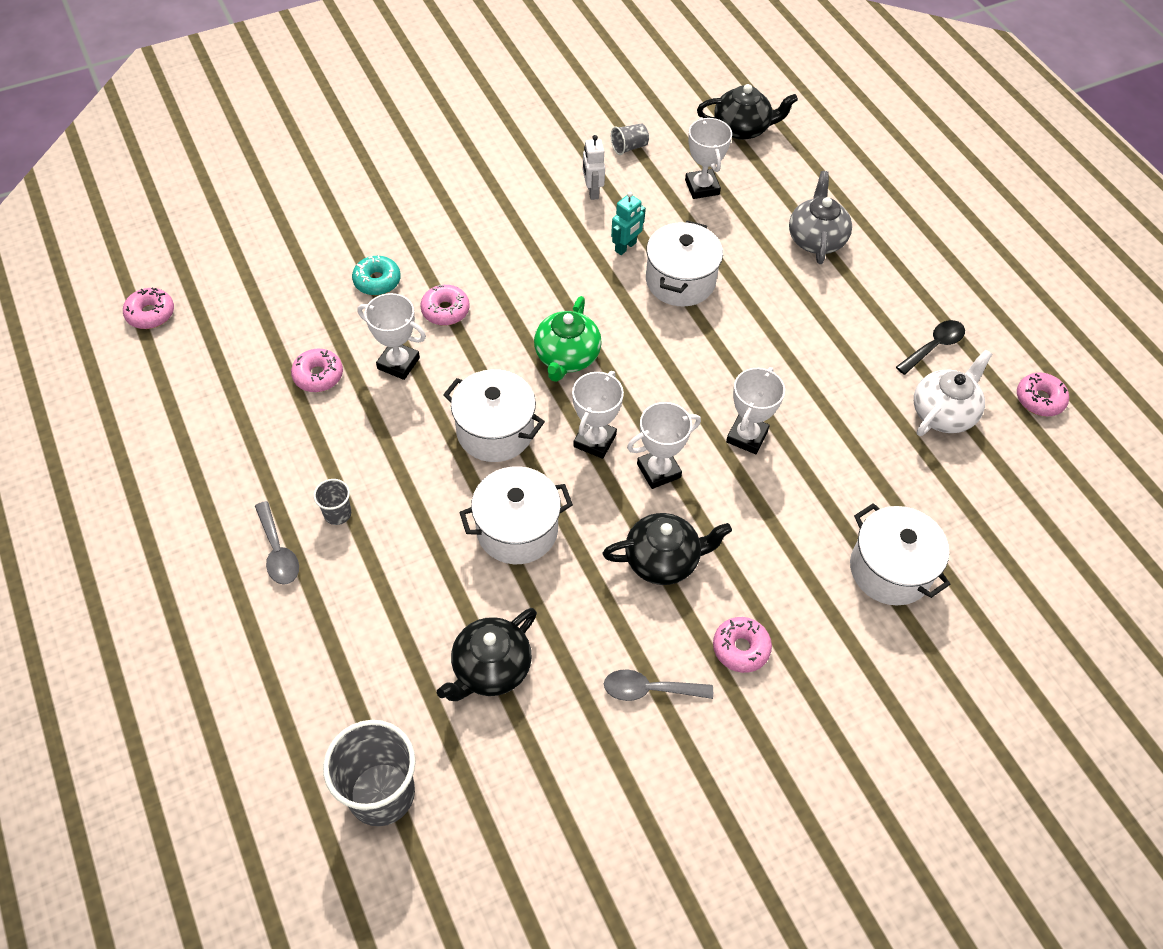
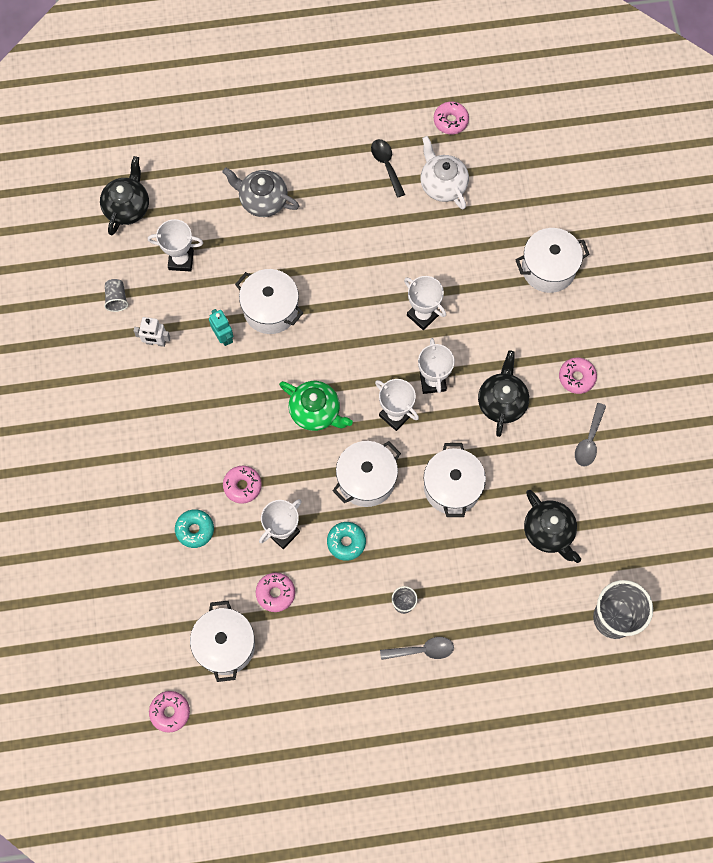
camera: 70 degrees left, 15 degrees up
none -> white pot [190,601,255,682]
none -> turquoise donut [327,522,366,561]

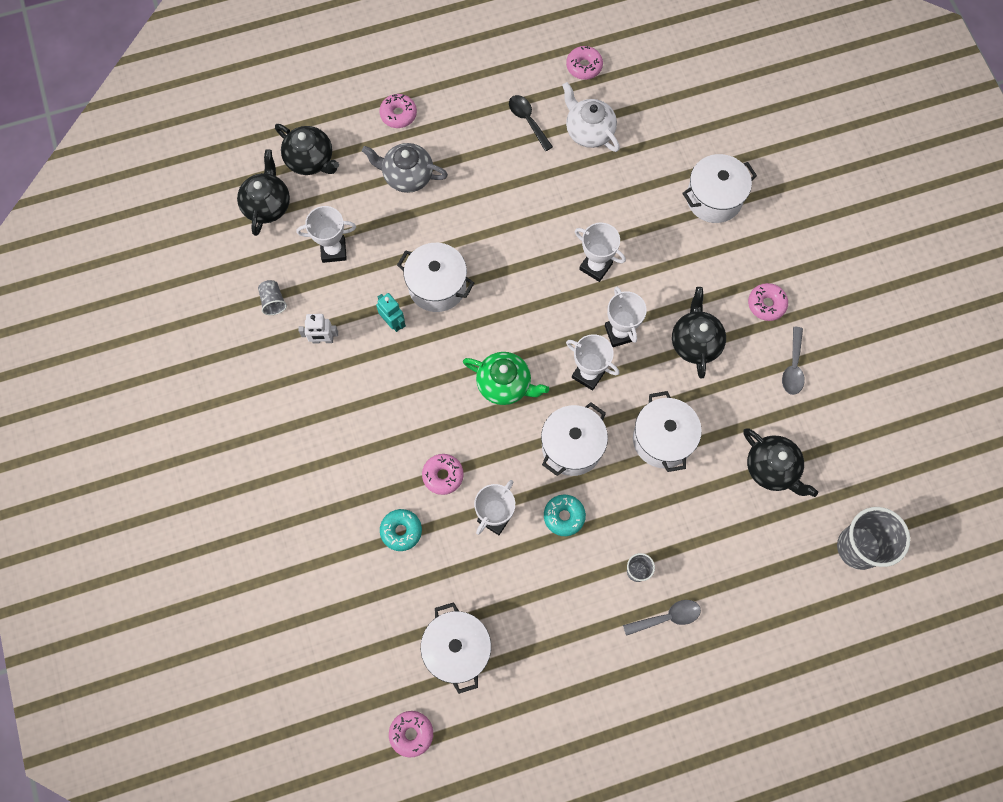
camera: 10 degrees left, 0 degrees up
pink donut [256,573,295,612] -> pink donut moved to [380,94,417,128]
none -> black teapot [275,124,339,175]

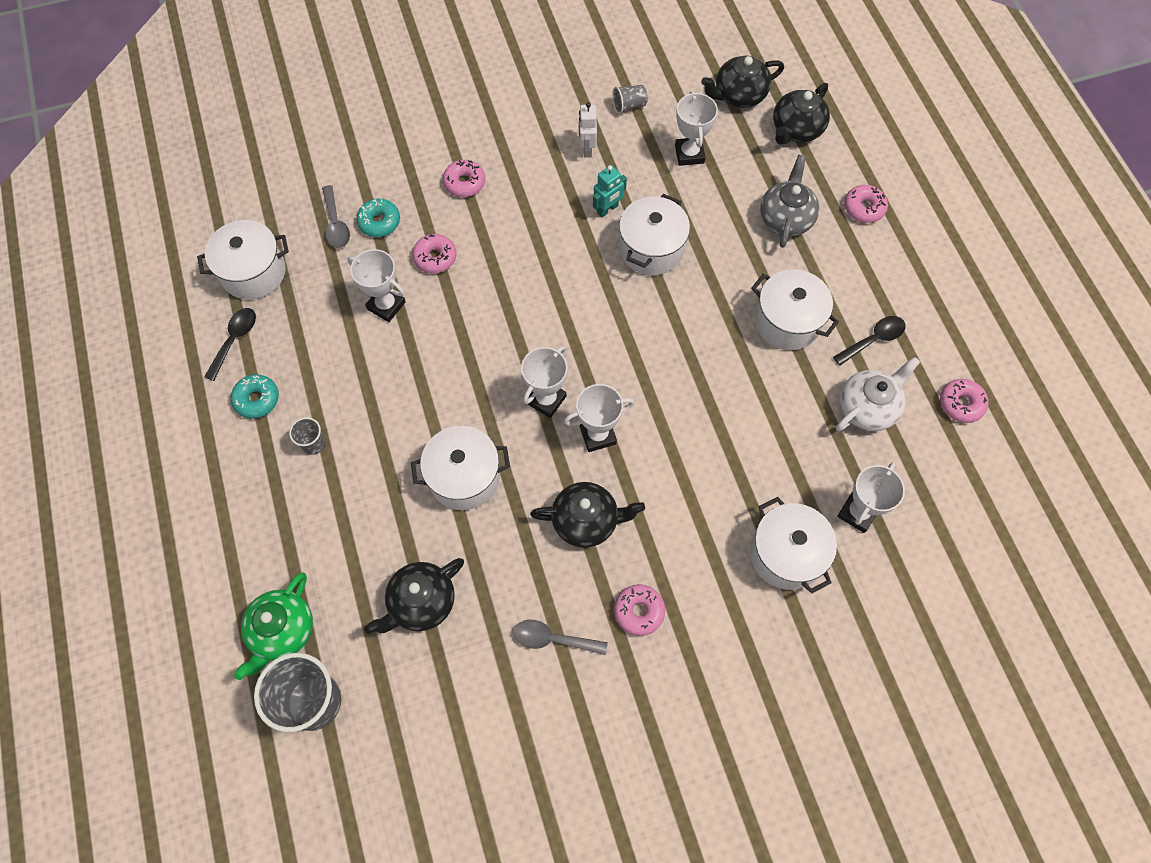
camera: 90 degrees right, 5 degrees down
black teapot [237,149,290,236] -> black teapot turned 150 degrees clockwise [701,56,784,108]
pink donut [389,711,433,757] -> pink donut moved to [443,160,485,197]
green teapot [463,352,549,405] -> green teapot moved to [234,573,313,680]
white pot [541,402,608,476] -> white pot moved to [751,269,839,350]
turquoise donut [544,494,586,536] -> turquoise donut moved to [231,375,279,419]
white trophy [575,223,626,282] -> white trophy moved to [837,462,905,533]
grey spoon [623,600,701,636] -> grey spoon moved to [322,185,350,248]
none -> black spoon [204,308,256,381]

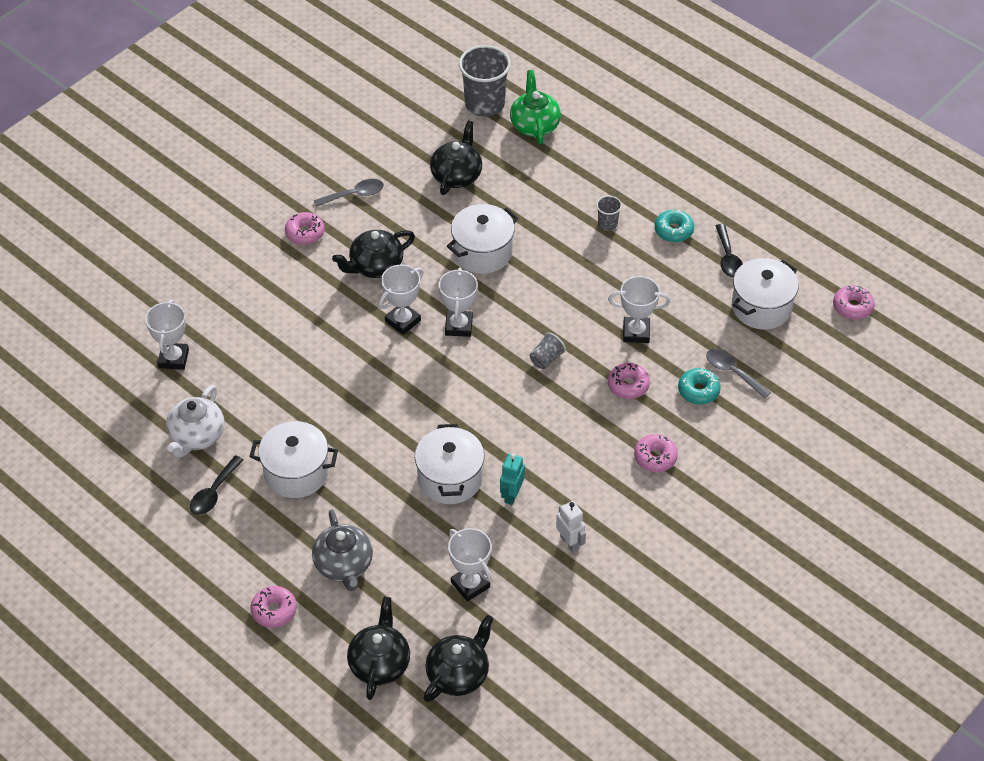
camera: 150 degrees right, 15 degrees down
grey cup [612,85,648,114] -> grey cup moved to [530,332,566,369]
white pot [750,497,837,594] -> none
pink donut [940,379,988,423] -> pink donut moved to [833,285,875,320]

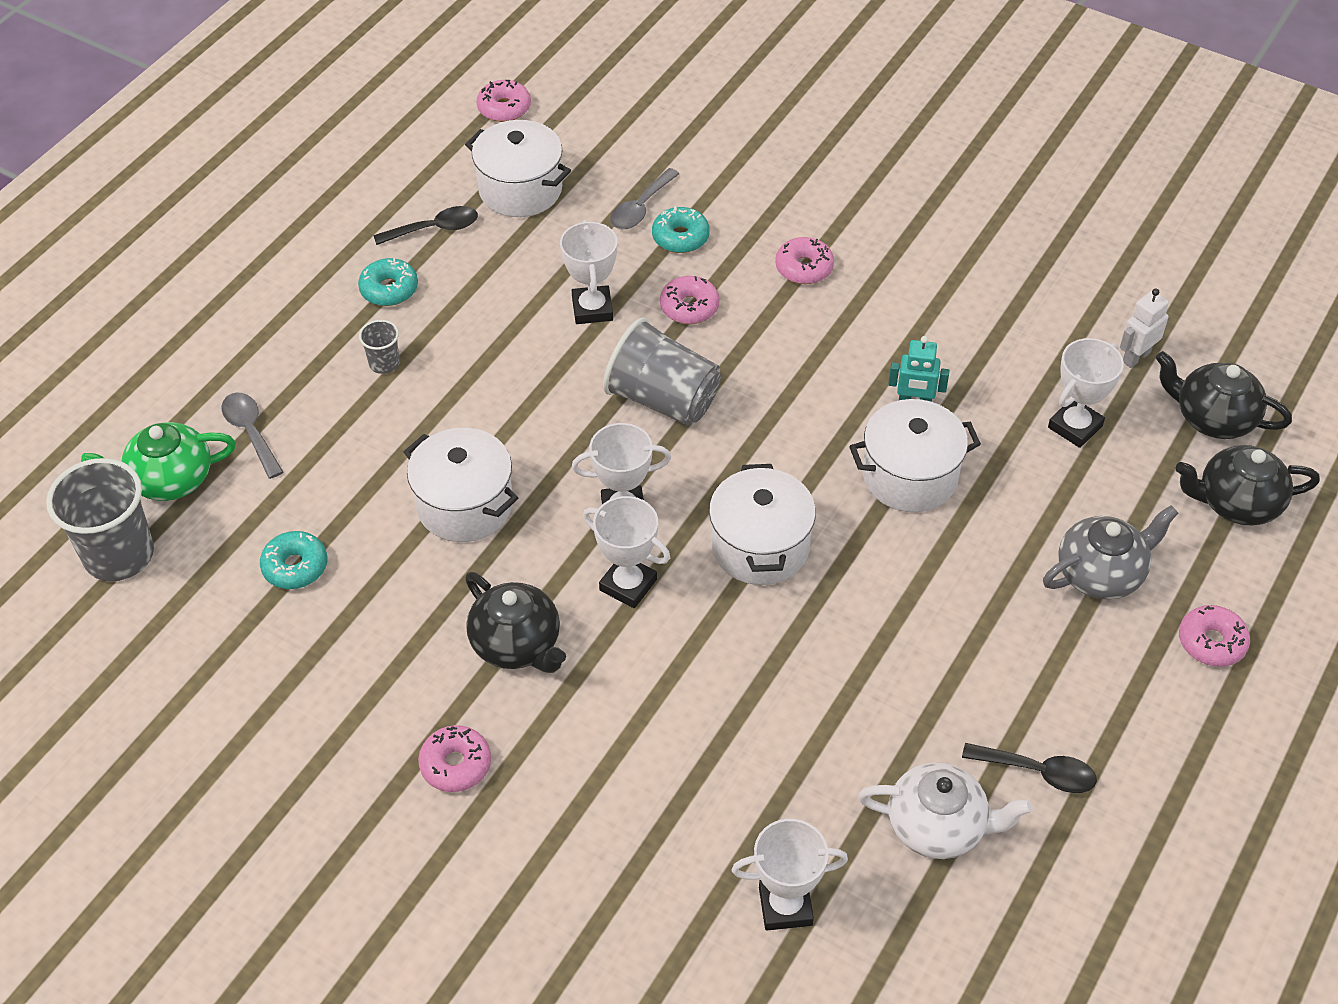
camera: 100 degrees left, 0 degrees up
white pot [250,421,338,498] -> white pot moved to [709,464,816,585]
grey spoon [314,179,384,207] -> grey spoon moved to [222,392,283,479]
black teapot [430,120,482,195] -> turquoise donut [260,531,327,589]
grey cup [530,332,566,369] -> grey cup [603,317,721,426], size x2.12
white robot [556,501,586,553] -> white robot moved to [1120,289,1169,368]

